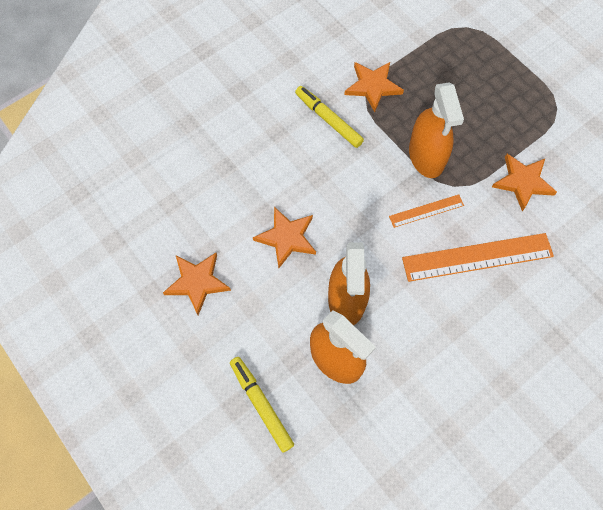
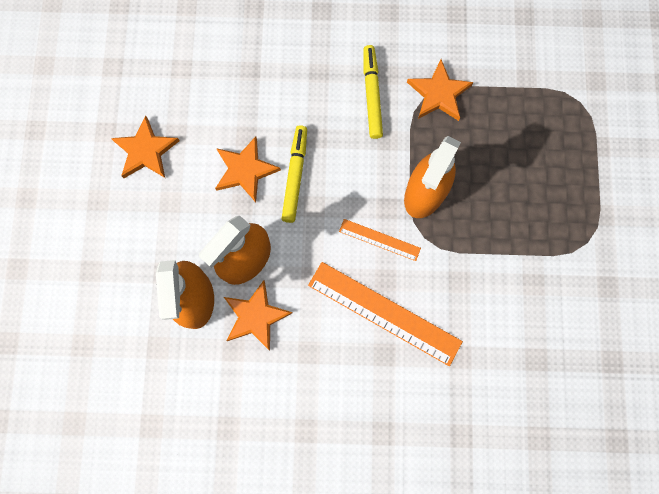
camera: 40 degrees right, 10 degrees up
yellow marker [230,357,294,452] -> yellow marker moved to [281,125,307,223]
orange star [492,154,557,211] -> orange star moved to [224,280,292,351]

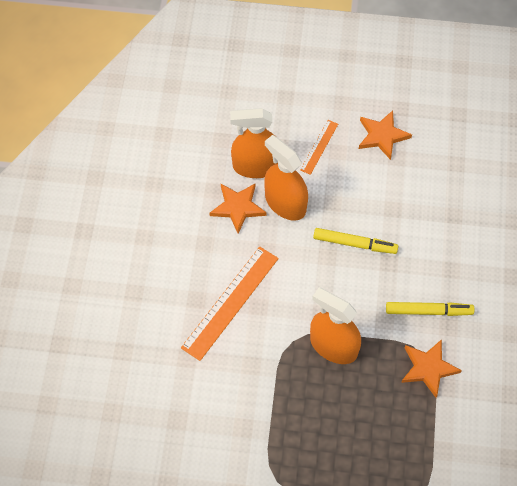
camera: 95 degrees right, 15 degrees down
orange star [215,136,281,202] -> none
orange ruler [339,219,421,261] -> orange ruler moved to [300,120,338,175]

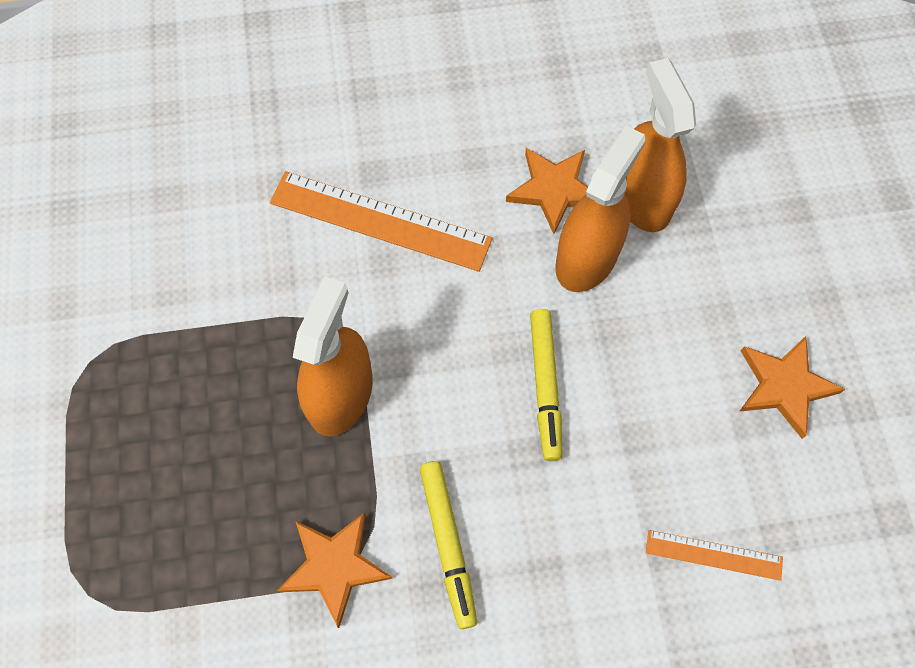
camera: 75 degrees right, 5 degrees up
orange ruler [300,120,338,175] -> orange ruler moved to [646,530,783,581]

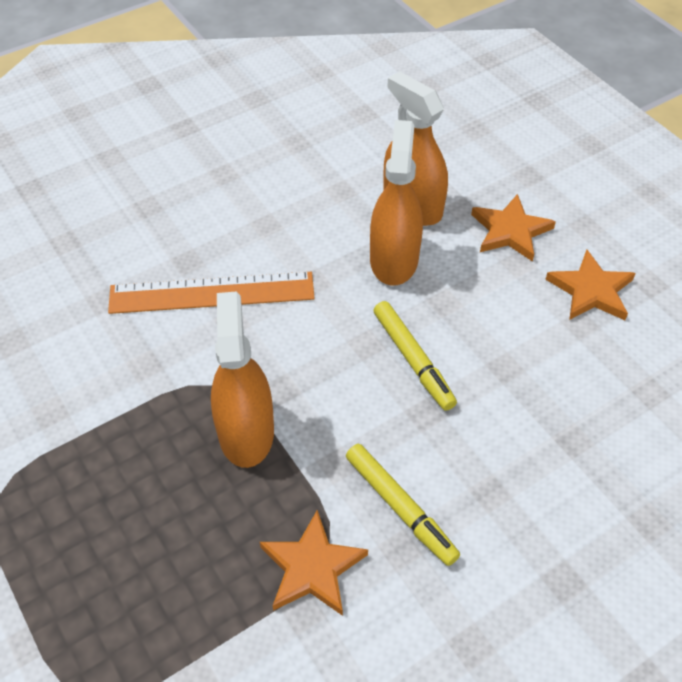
camera: 25 degrees left, 15 degrees down
orange star [506,148,588,234] -> orange star moved to [471,194,556,262]
orange ruler [646,530,783,581] -> none

